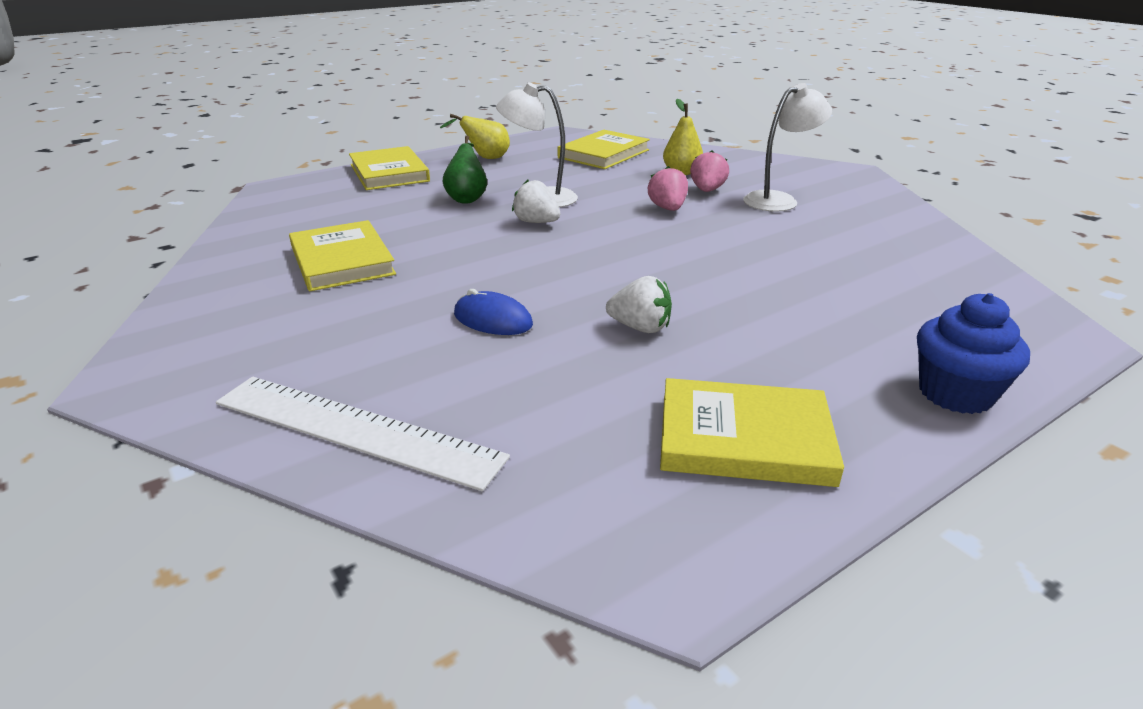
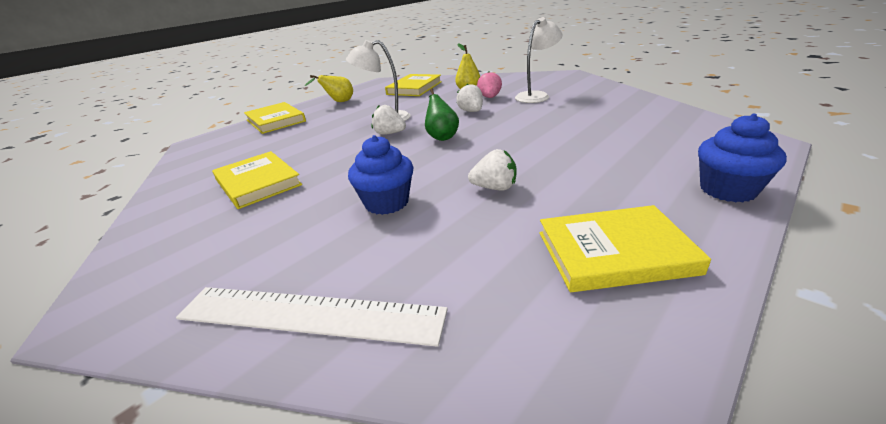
camera: 10 degrees left, 0 degrees up
green pear [443,135,487,204] -> green pear moved to [425,89,459,141]
blue mouse [454,289,533,335] -> blue cupcake [348,135,414,215]
pink strawberry [648,166,688,211] -> white strawberry [456,83,483,112]

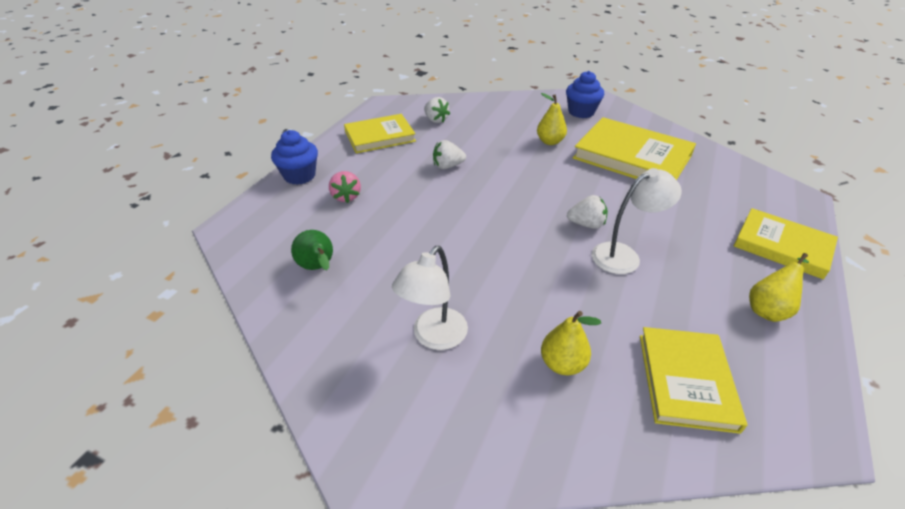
camera: 160 degrees right, 10 degrees up
white ruler [176,287,448,347] -> none
yellow book [212,151,302,209] -> yellow book [573,117,696,180], size x1.51
blue cupcake [348,135,414,215] -> blue cupcake moved to [566,71,604,118]
green pear [425,89,459,141] -> green pear moved to [291,230,333,270]
white strawberry [456,83,483,112] -> white strawberry moved to [424,97,450,123]
pink strawberry [477,71,502,98] -> pink strawberry moved to [329,171,361,203]
none -> yellow pear [537,93,567,145]

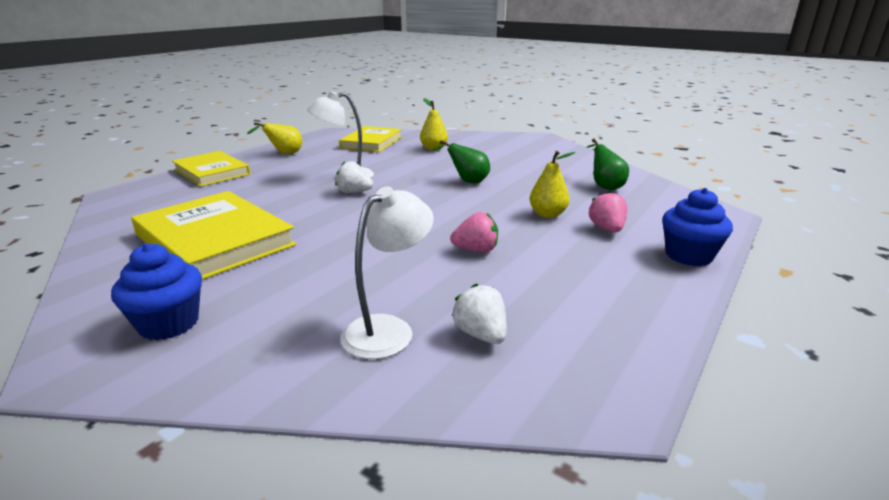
camera: 170 degrees left, 15 degrees down
yellow book [344,114,416,153] -> none
white lamp [392,246,468,350] -> white lamp moved to [341,186,434,359]
white strawberry [433,140,466,169] -> pink strawberry [450,212,498,252]
yellow pear [537,93,567,145] -> yellow pear moved to [529,151,576,218]
none -> green pear [431,140,490,183]

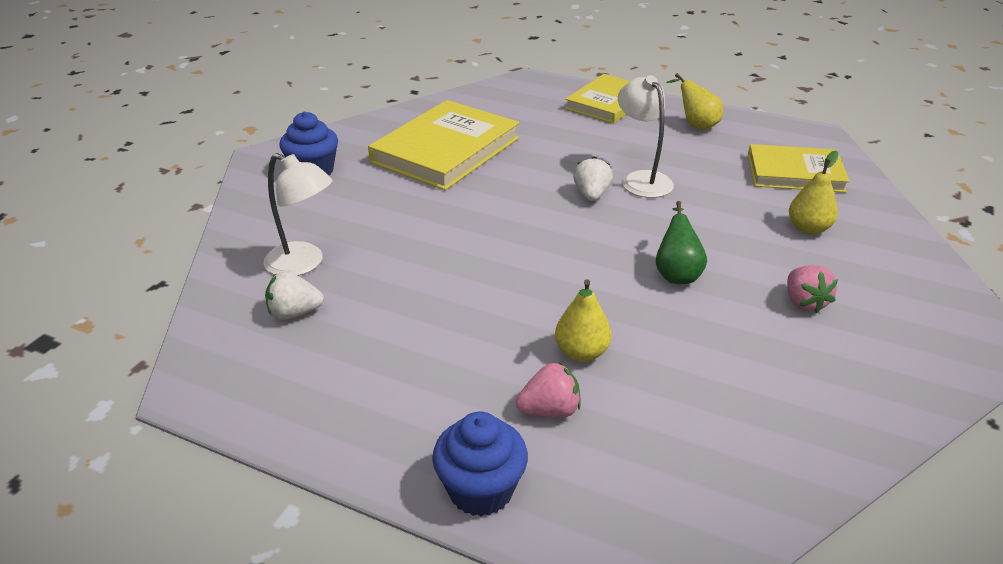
camera: 80 degrees right, 10 degrees up
pink strawberry [450,212,498,252] -> pink strawberry moved to [787,265,838,313]
white strawberry [452,283,507,344] -> white strawberry turned 150 degrees counterclockwise [265,271,324,320]
green pear [586,138,629,190] -> none

